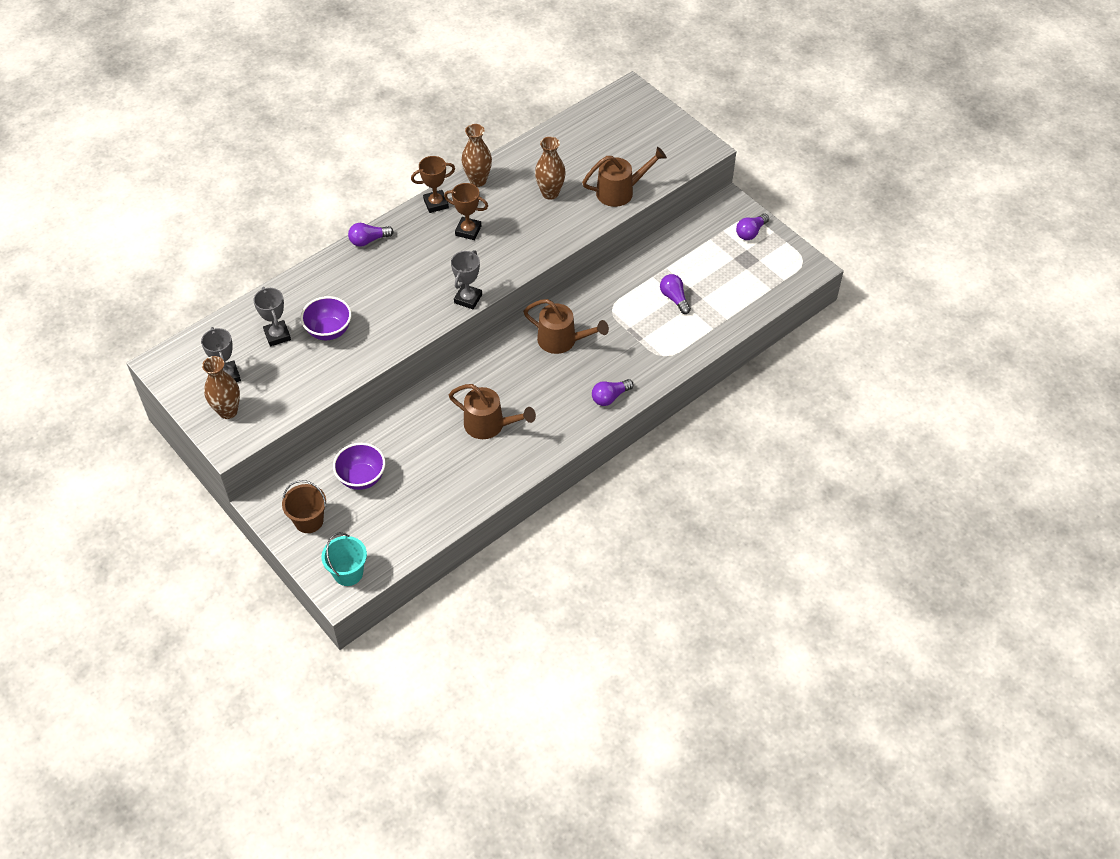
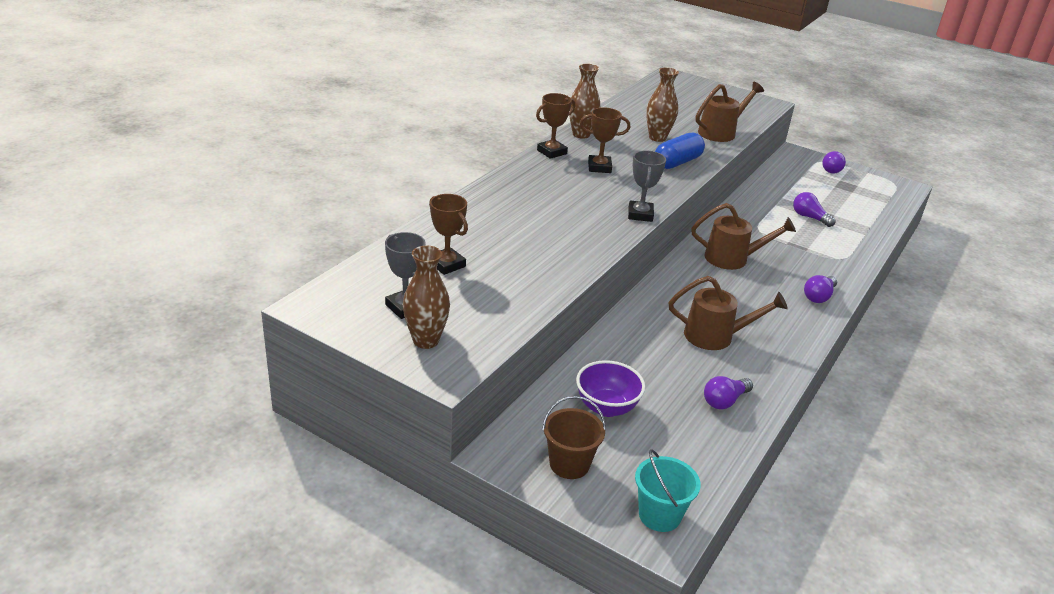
camera: 20 degrees left, 20 degrees down
grey trophy [253,287,291,346] -> brown trophy [429,194,468,275]
purple bowl [300,296,352,340] -> none
purple light bulb [348,223,394,247] -> purple light bulb moved to [704,376,753,410]
none -> blue capsule [655,132,705,169]

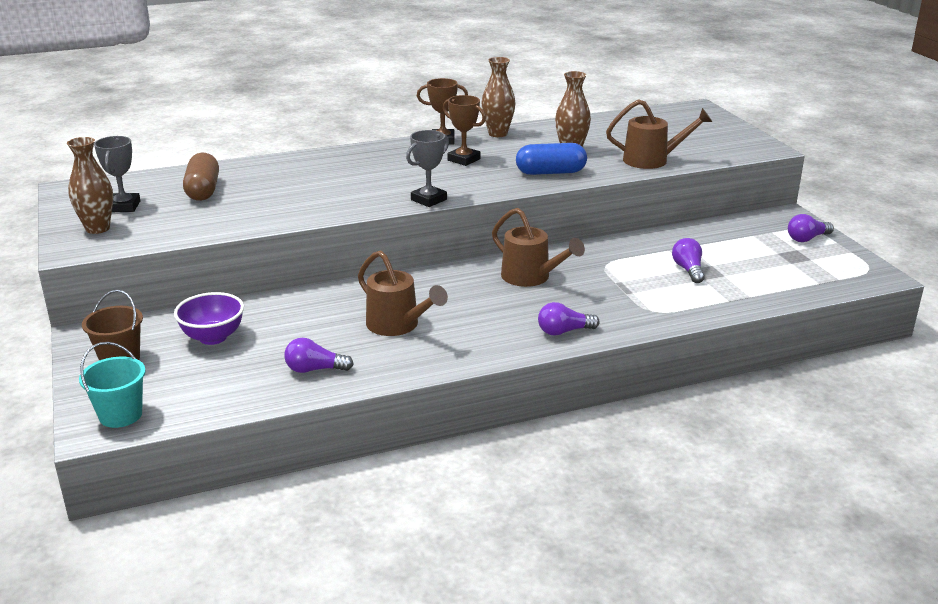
camera: 40 degrees right, 5 degrees down
brown trophy [429,194,468,275] -> brown capsule [183,152,219,201]

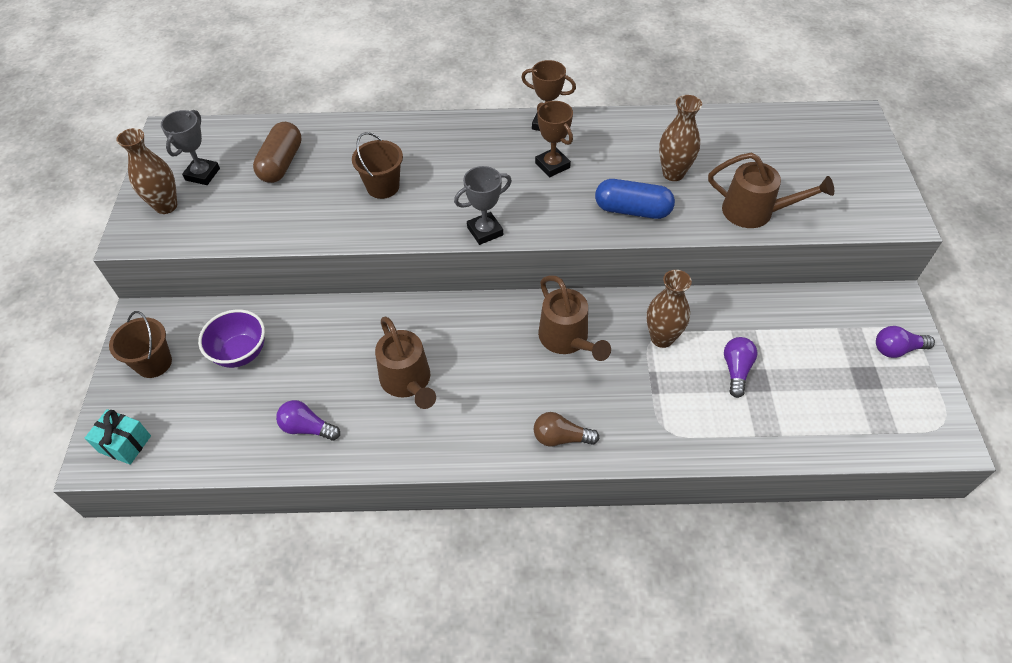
camera: 20 degrees right, 25 degrees up
turquoise bucket [79,342,146,428] -> turquoise gift [85,409,151,465]
brown vase [481,57,516,137] -> brown vase moved to [647,270,692,348]
purple light bulb [538,302,600,336] -> brown light bulb [534,412,599,447]
none -> brown bucket [352,132,403,199]

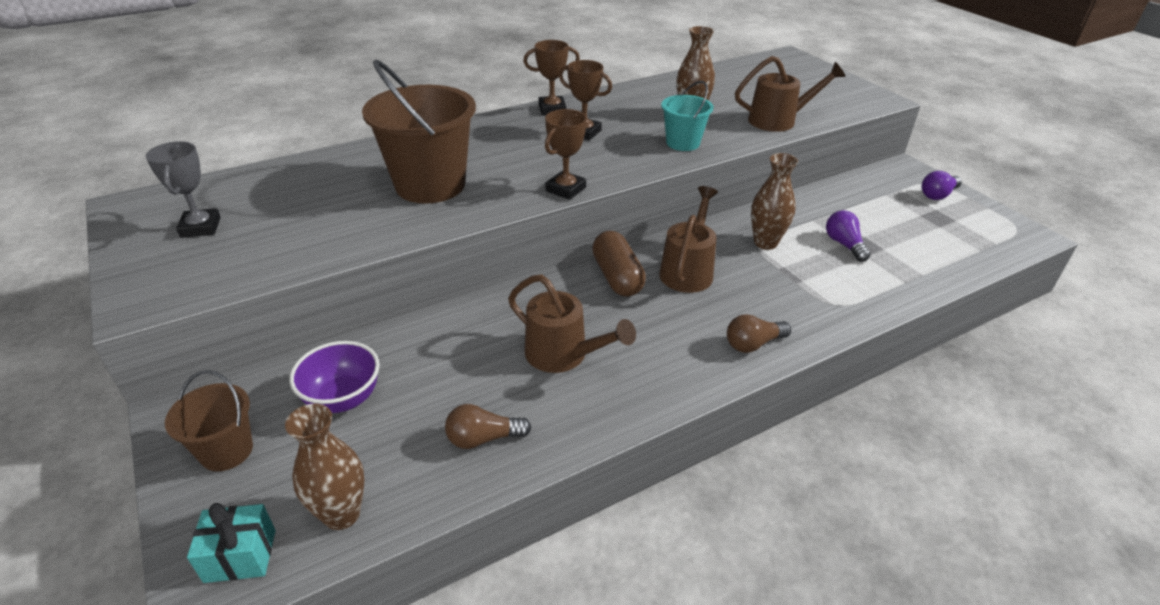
camera: 30 degrees left, 15 degrees down
brown vase [116,128,177,214] -> brown vase moved to [285,404,365,530]
brown capsule [253,122,302,183] -> brown capsule moved to [592,231,646,297]
purple light bulb [276,400,340,441] -> brown light bulb [445,404,532,449]
brown bucket [352,132,403,199] -> brown bucket [362,60,476,203], size x1.87
grey trophy [454,166,512,245] -> brown trophy [545,109,587,200]
brown watering can [538,275,611,361] -> brown watering can turned 105 degrees counterclockwise [659,186,718,293]
blue capsule [595,179,675,219] -> turquoise bucket [661,81,713,151]

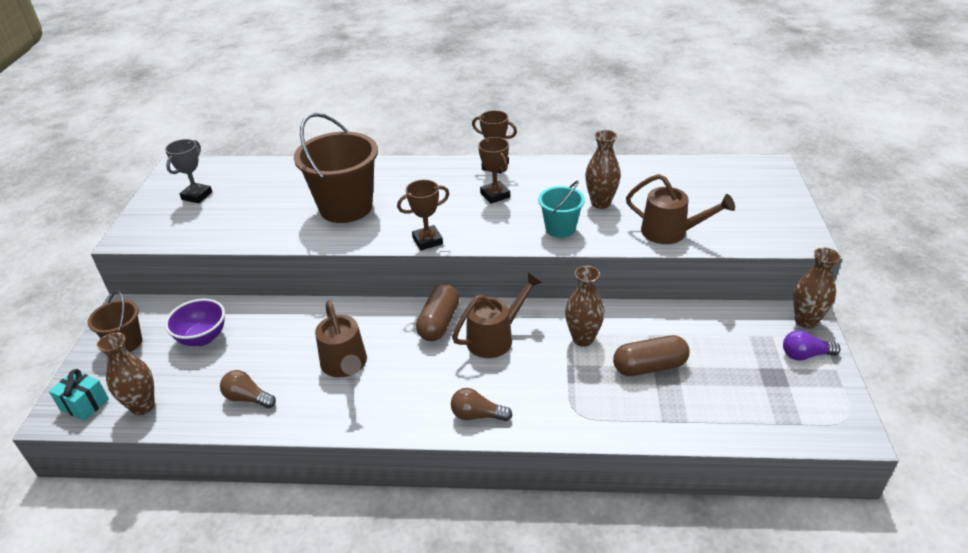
camera: 35 degrees right, 0 degrees up
purple light bulb [826,210,871,262] -> brown capsule [613,335,690,376]
none -> brown vase [793,247,841,328]

